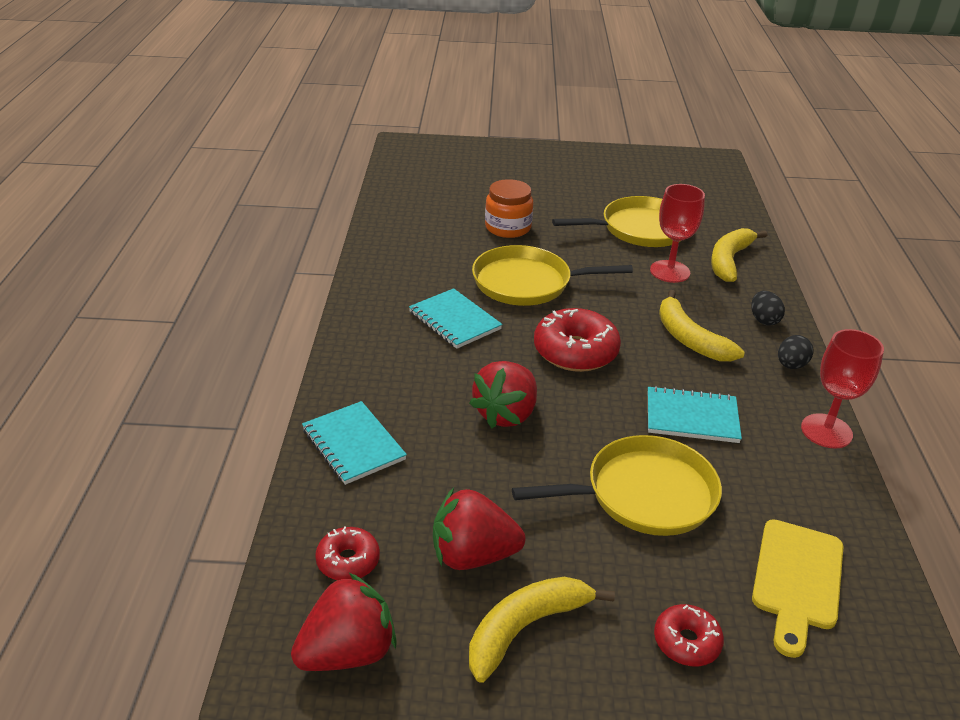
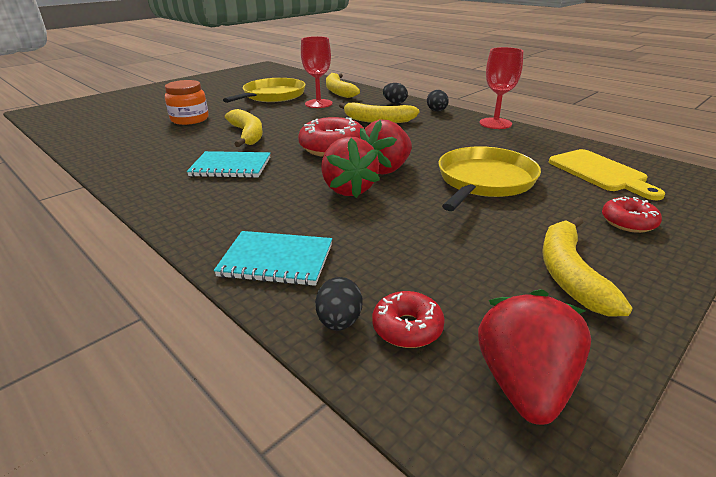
camera: 45 degrees left, 5 degrees down
red strawberry [433,488,526,570] -> red strawberry moved to [360,120,412,175]
yellow pan [472,245,633,306] -> yellow banana [225,109,263,147]
turquoise notebook [648,386,742,443] -> none
none -> black egg [315,277,363,331]

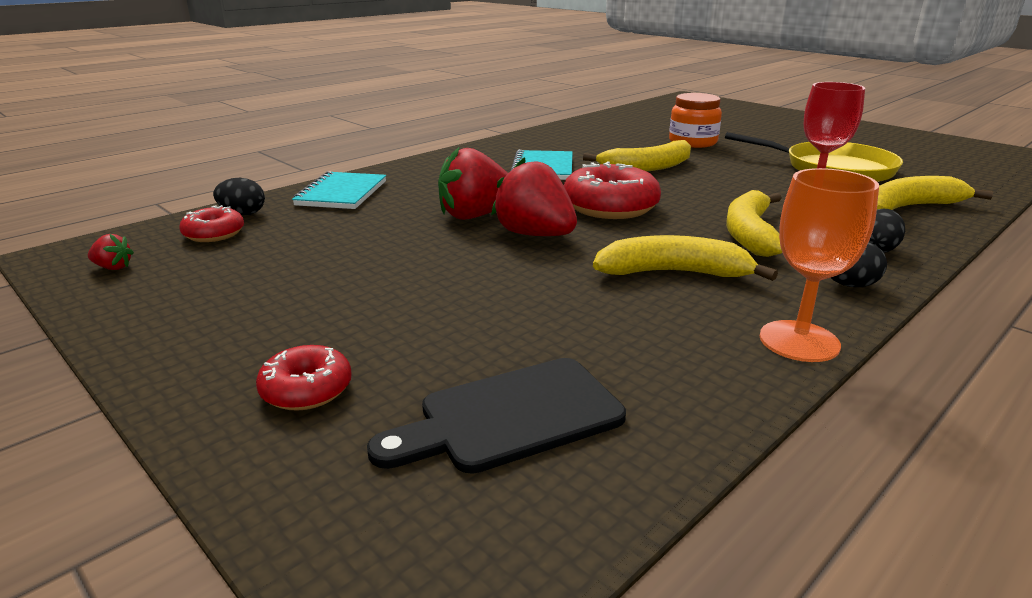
camera: 90 degrees right, 5 degrees down
yellow pan [438,146,541,211] -> none
red strawberry [478,289,591,425] -> red strawberry [88,234,134,270], size x0.44
red goblet [480,47,524,129] -> orange goblet [760,168,879,362]
yellow banana [542,217,632,317] -> yellow banana moved to [593,235,778,281]
yellow cutting board [549,149,665,200] -> black cutting board [367,358,626,474]

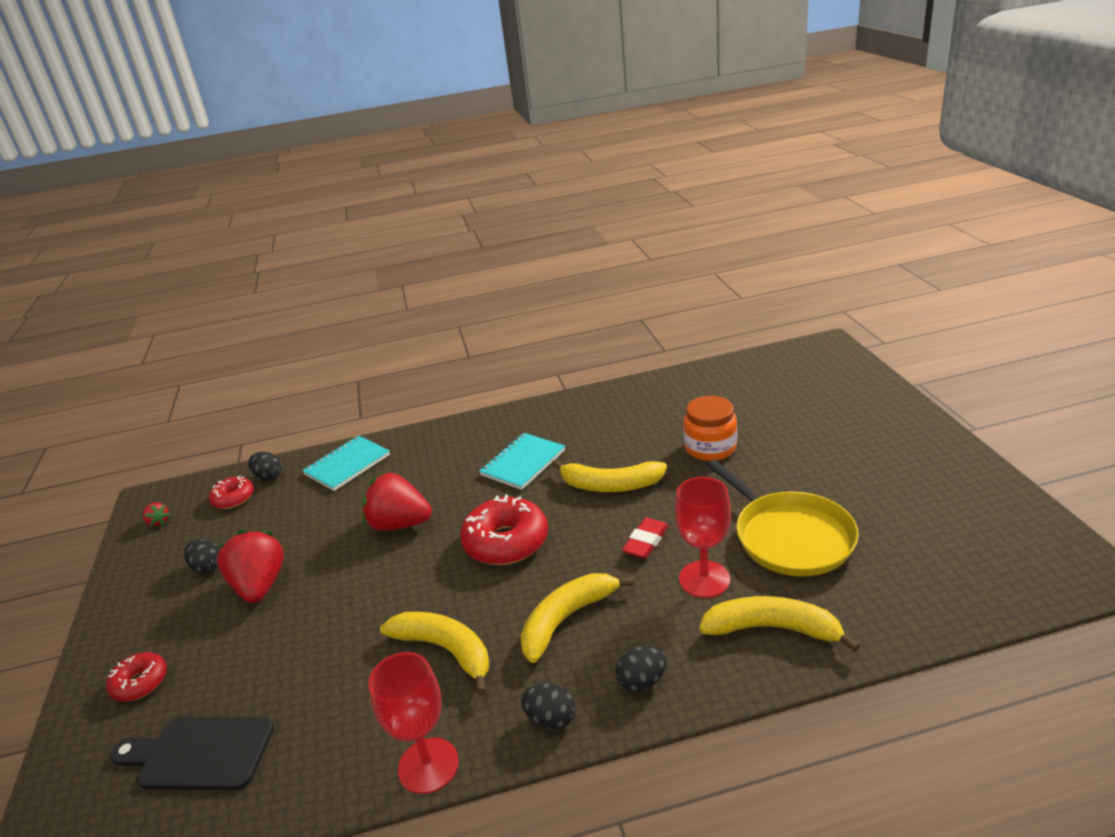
camera: 35 degrees right, 5 degrees up
red strawberry [491,157,577,236] -> red strawberry moved to [217,530,284,603]
orange goblet [760,168,879,362] -> red goblet [368,652,459,794]
none -> black egg [184,539,220,573]
none -> red eraser [622,518,668,559]

